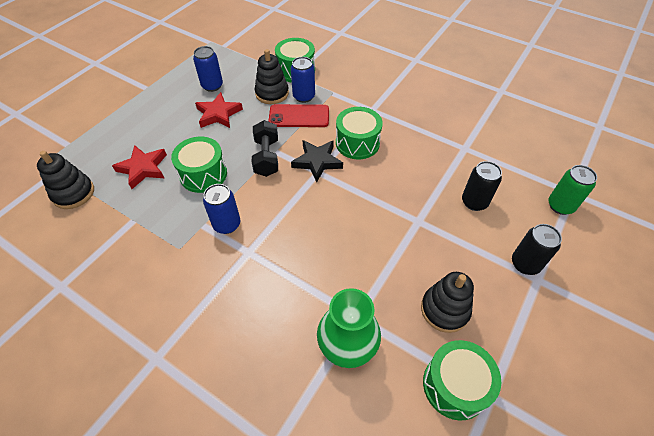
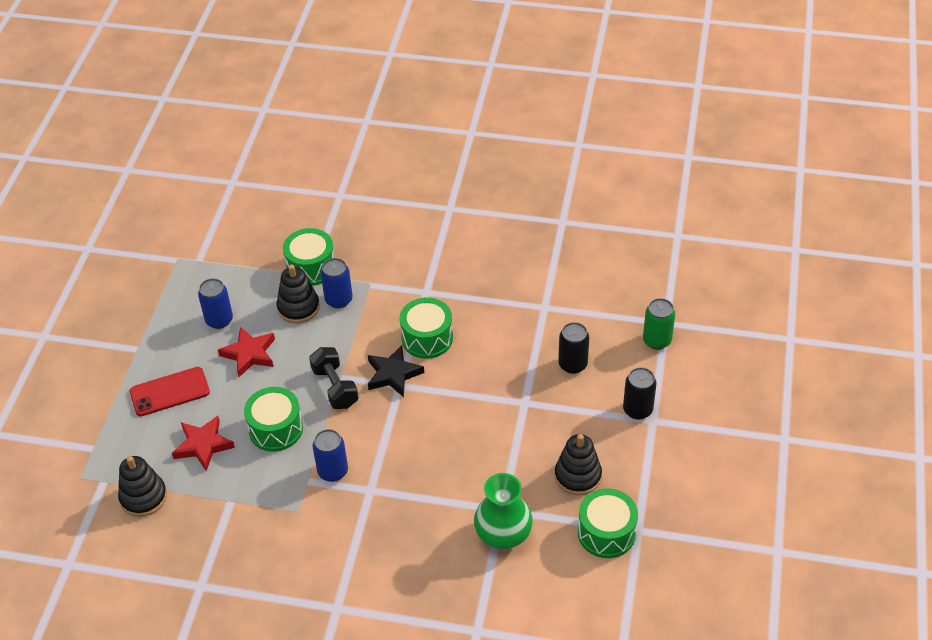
camera: 20 degrees left, 5 degrees down
red phone [268,104,329,127] -> red phone moved to [130,367,210,416]

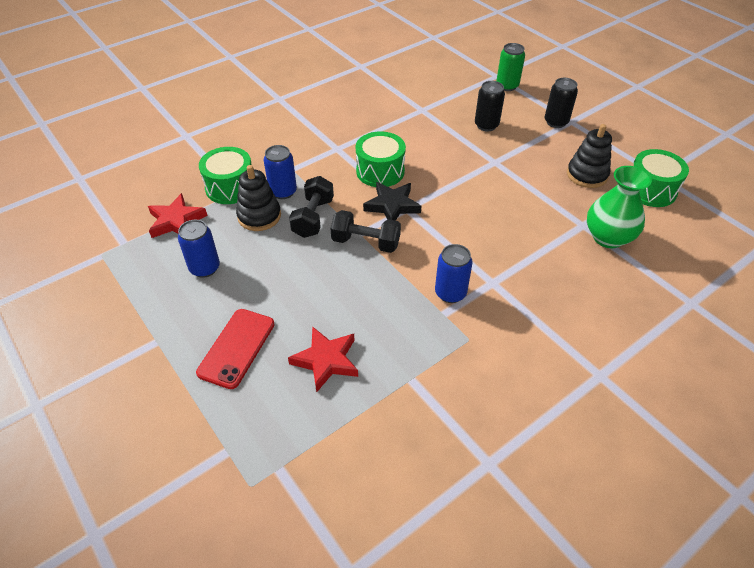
camera: 50 degrees left, 0 degrees up
black stacking toy [118,456,167,517] -> none
red star [218,326,275,377] -> red star moved to [148,193,207,238]
green drum [244,387,303,451] -> none
none -> black dumbbell [289,176,334,238]

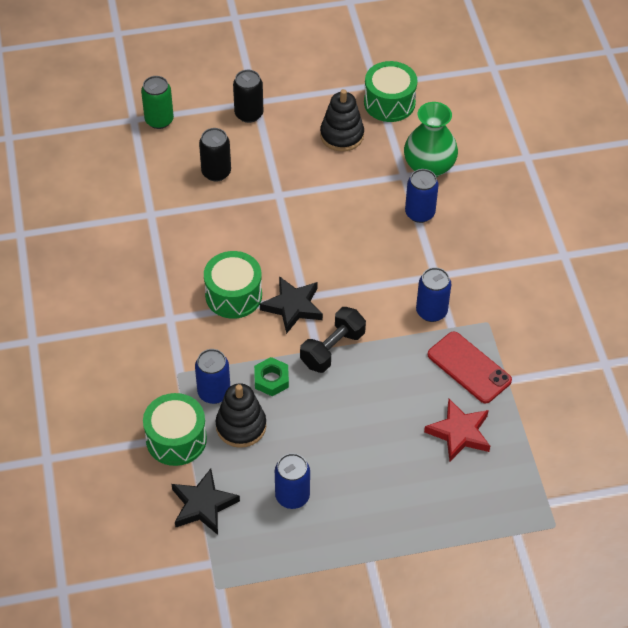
camera: 65 degrees left, 5 degrees up
red star [148,193,207,238] -> black star [171,469,240,535]
red phone [196,309,275,389] -> red phone moved to [428,332,512,404]
black dumbbell [289,176,334,238] -> green nut [254,357,289,396]
none -> blue can [405,169,439,223]

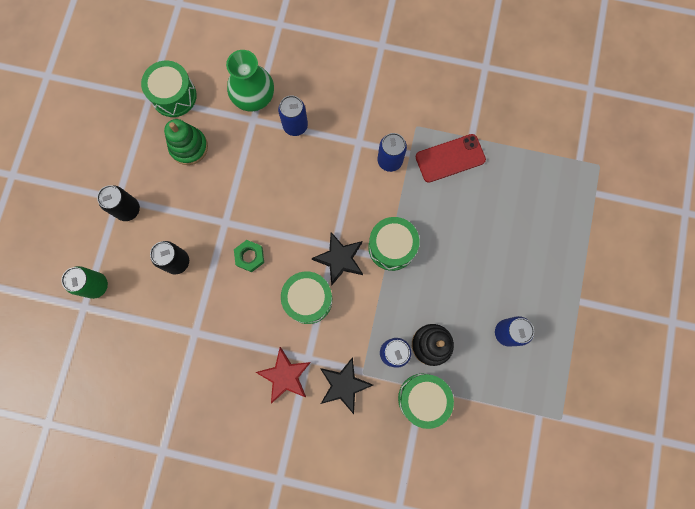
camera: 65 degrees left, 25 degrees up
black star [171,469,240,535] -> black star moved to [320,357,373,414]
green nut [254,357,289,396] -> green nut moved to [234,240,264,272]
black dumbbell [300,307,366,373] -> green drum [368,217,419,271]
black stacking toy [320,89,364,152] -> green stacking toy [164,119,208,165]
red star [424,399,490,462] -> red star moved to [256,347,311,403]

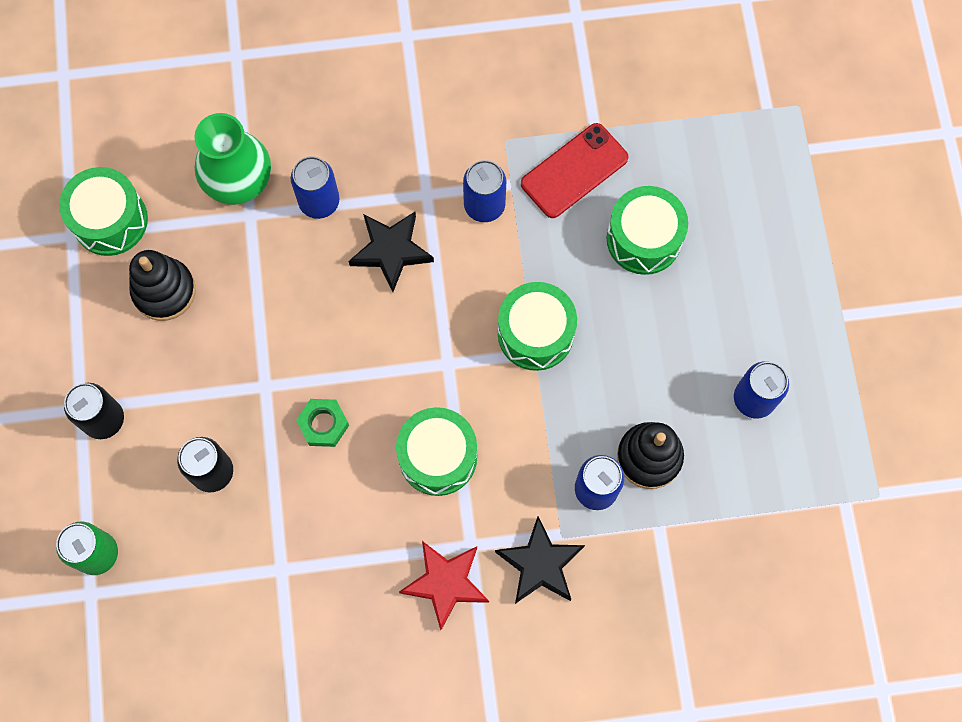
camera: 20 degrees left, 5 degrees down
green stacking toy [164,119,208,165] -> black stacking toy [129,250,196,321]
black star [312,232,363,285] -> black star moved to [349,212,434,292]
green drum [398,374,454,429] -> green drum moved to [607,186,688,275]

